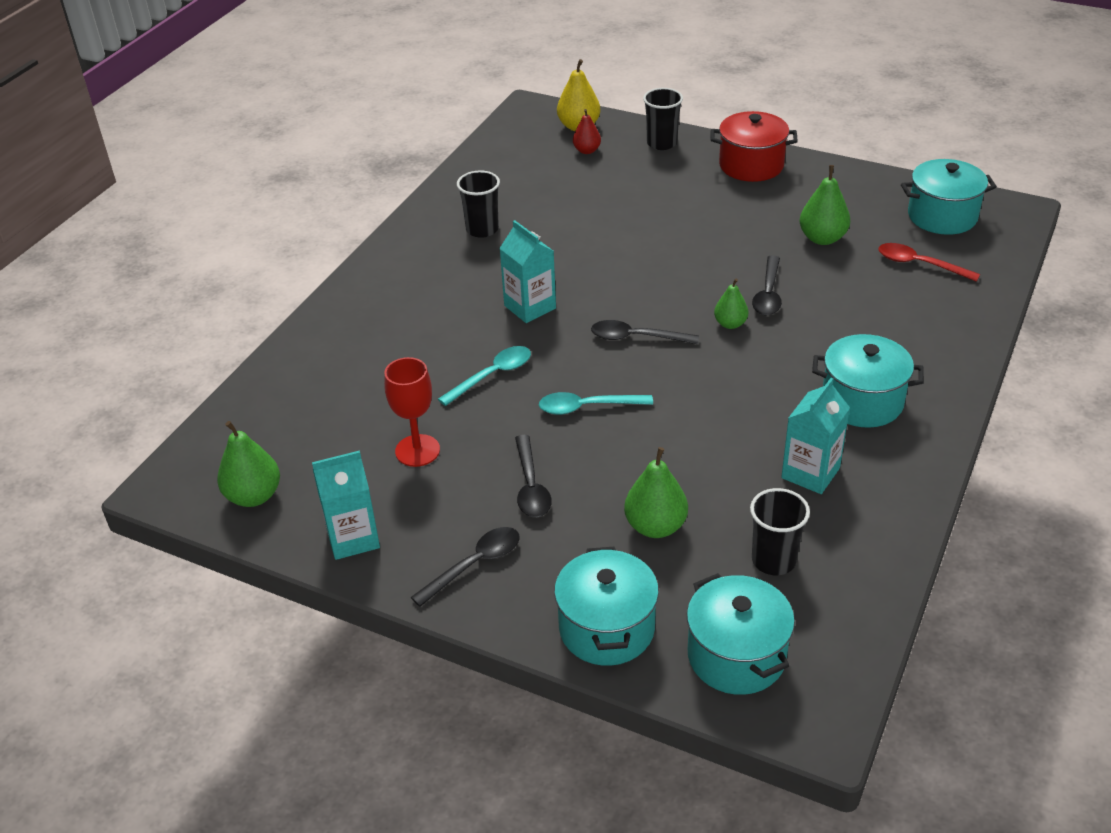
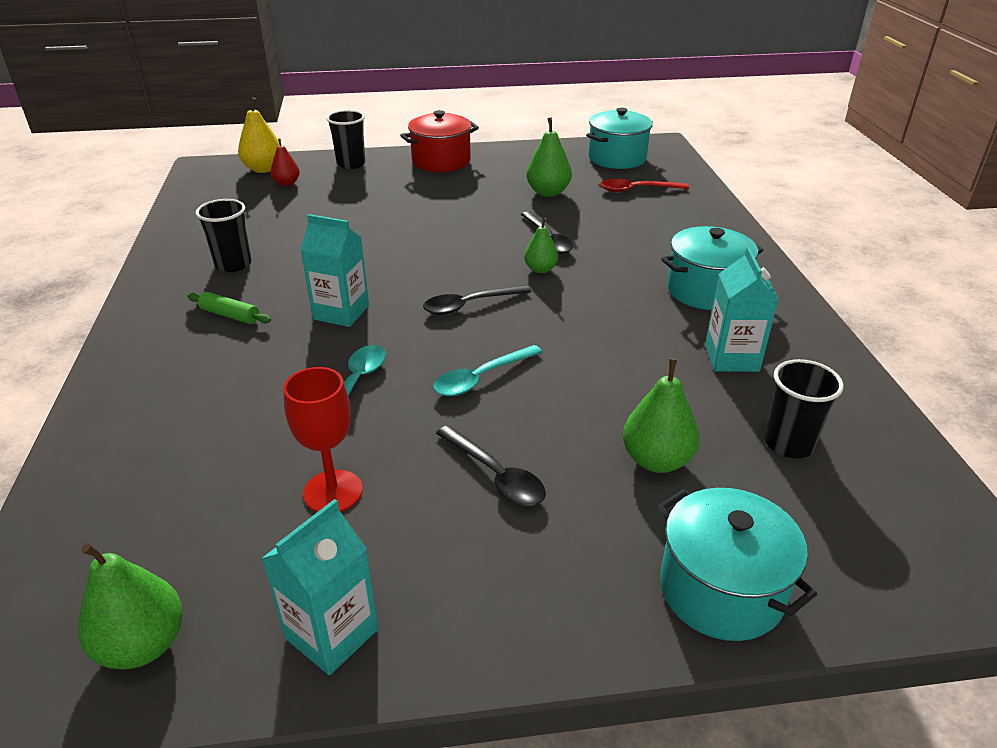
camera: 35 degrees left, 5 degrees down
black spoon [411,527,520,607] -> none
turquoise pot [687,573,795,695] -> none
none -> green rolling pin [187,292,271,324]

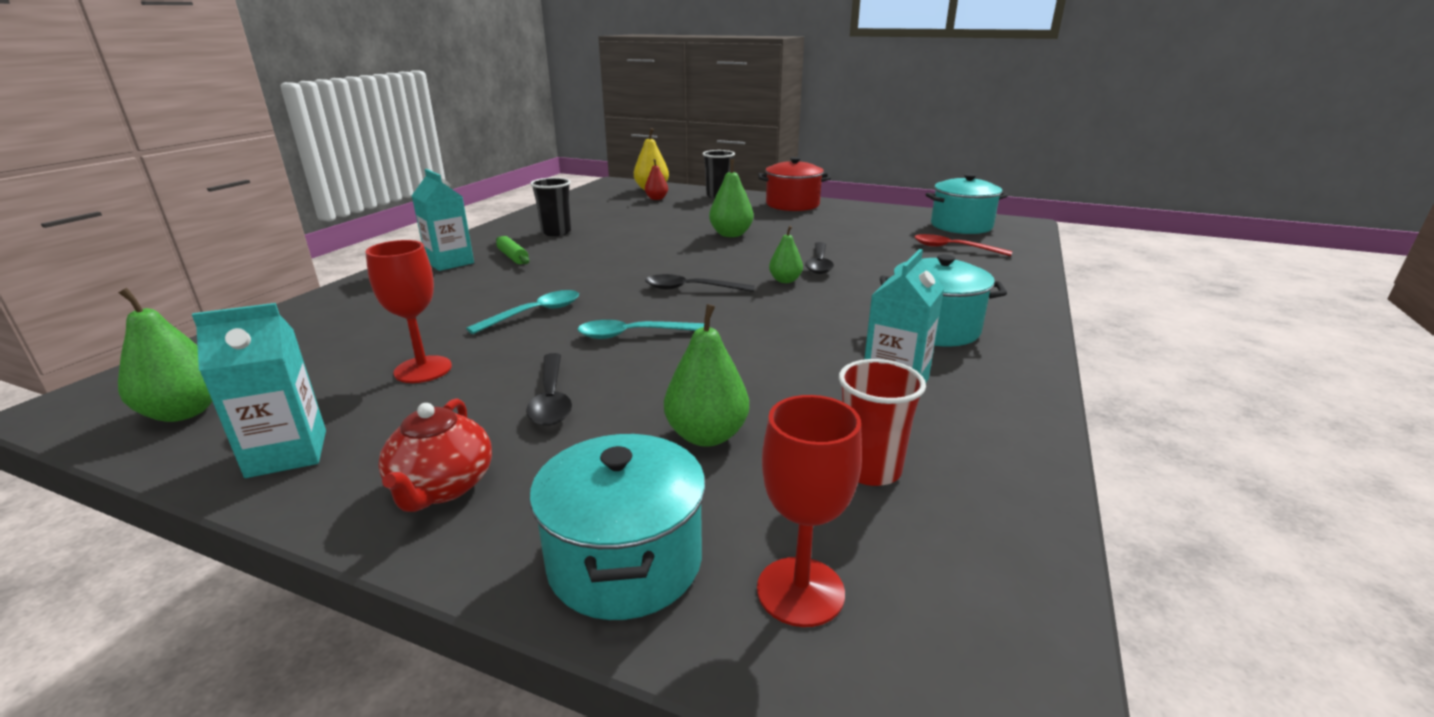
camera: 30 degrees right, 10 degrees down
turquoise carton [300,214,369,327] -> turquoise carton moved to [412,169,474,271]
green pear [526,117,572,197] -> green pear moved to [709,159,754,237]
black cup [764,359,844,458] -> red cup [839,359,926,486]
none -> red teapot [378,399,492,512]
none -> red goblet [757,395,862,627]

